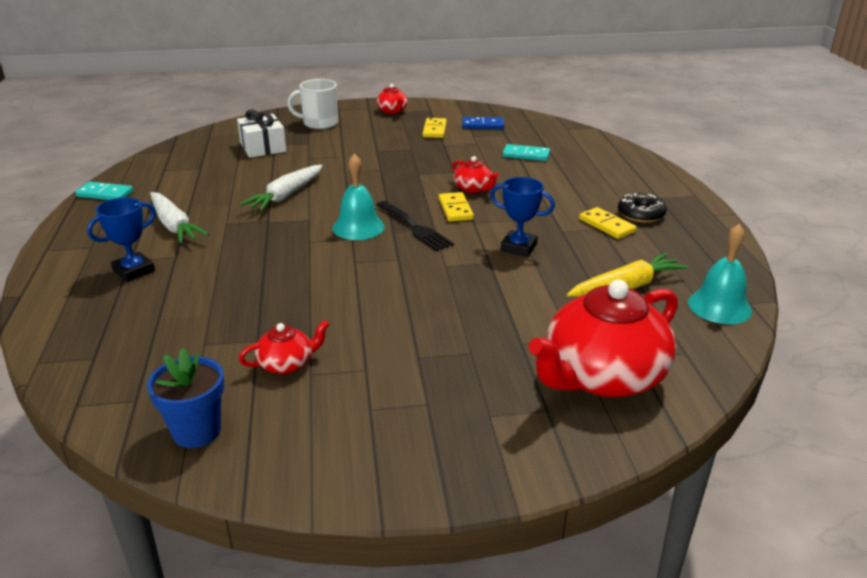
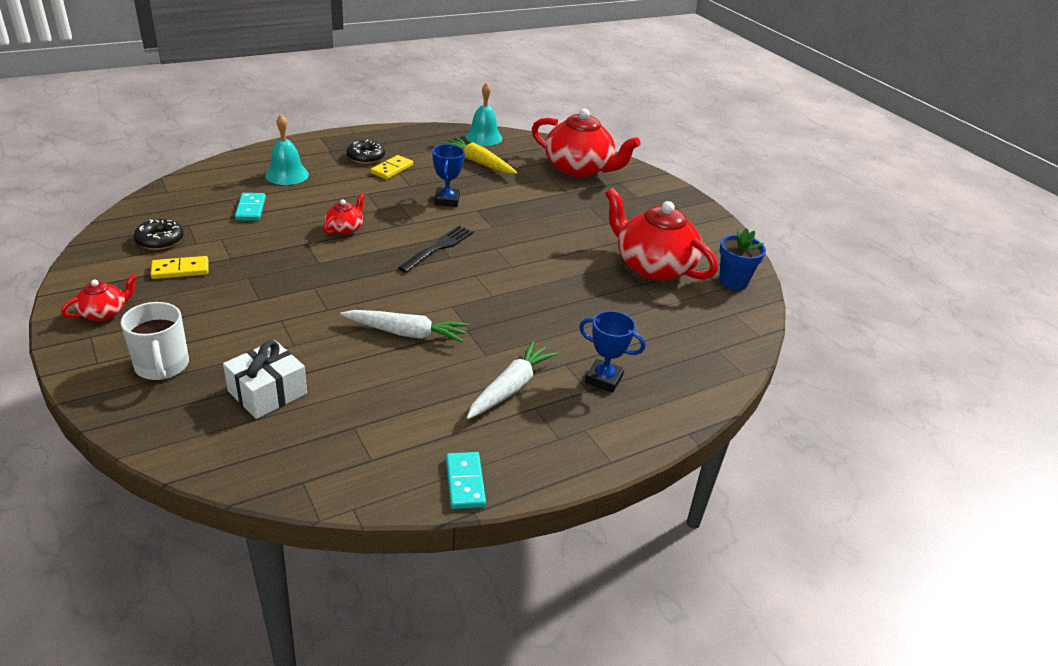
camera: 115 degrees left, 5 degrees up
red teapot [239,320,330,374] -> red teapot [605,188,718,281], size x2.19
turquoise bell [333,154,385,240] -> turquoise bell moved to [265,115,309,185]
yellow domino [439,192,474,222] -> none
blue domino [462,117,504,129] -> black donut [134,219,184,250]

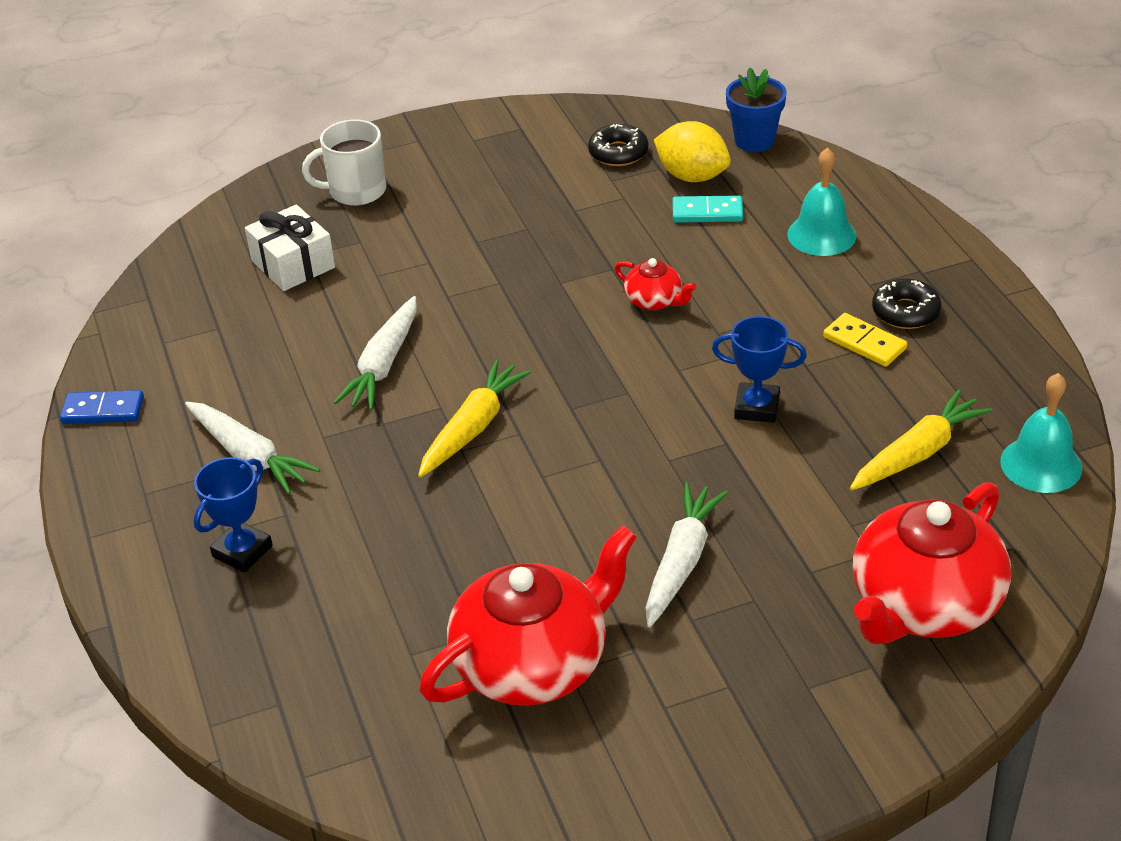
camera: 105 degrees right, 5 degrees up
red teapot [61,274,137,321] -> none
yellow domino [151,256,208,279] -> none
black fork [398,226,473,273] -> none
turquoise domino [446,452,486,509] -> blue domino [60,390,144,424]
blue flower pot [719,228,766,290] -> blue flower pot moved to [726,67,787,152]
none -> yellow carrot [418,359,531,477]
none -> white carrot [646,482,728,627]
none -> yellow lemon [654,121,731,182]

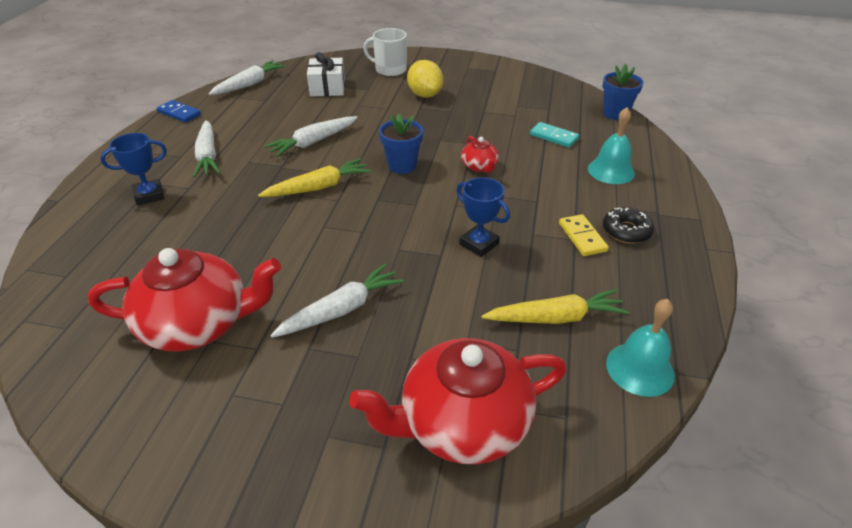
camera: 30 degrees right, 0 degrees up
black donut [588,124,649,166] -> none
yellow lemon [654,121,731,182] -> yellow lemon moved to [407,60,443,98]
none -> white carrot [208,60,286,95]
none -> blue flower pot [379,114,423,174]

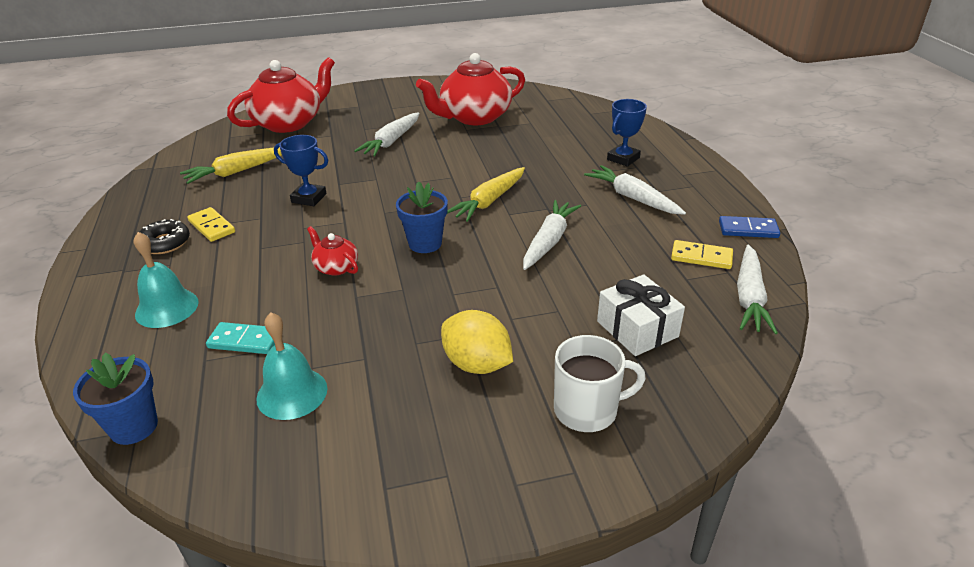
camera: 155 degrees right, 5 degrees down
turquoise bell [606,299,675,397] -> turquoise bell moved to [256,312,327,420]
none -> yellow domino [671,240,733,269]

